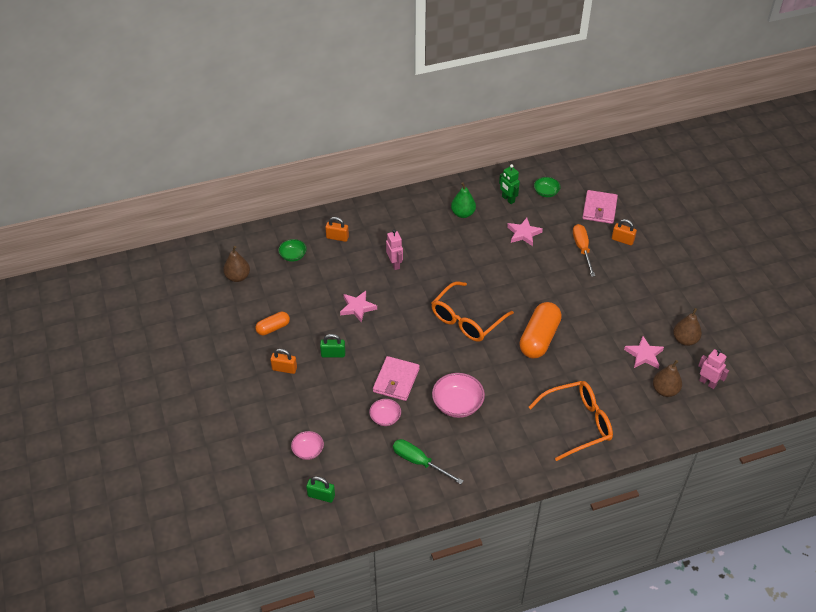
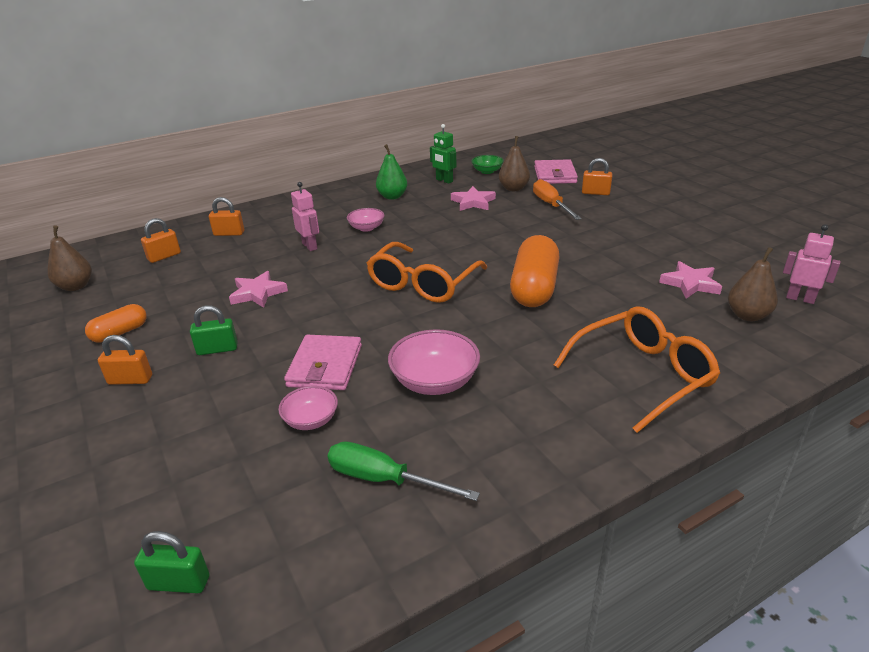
camera: 10 degrees left, 15 degrees down
green bowl [278,239,307,262] -> orange padlock [141,218,181,263]
pink bowl [291,431,324,460] -> pink bowl moved to [347,208,384,232]
brown pear [673,308,702,346] -> brown pear moved to [499,136,530,191]

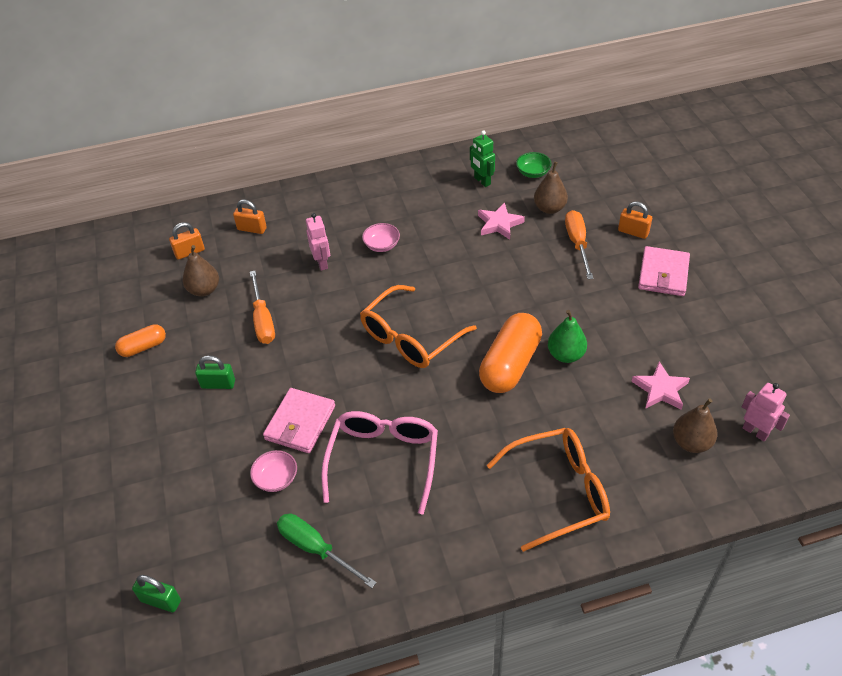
camera: 15 degrees right, 15 degrees up
brown pear [47,225,92,291] -> brown pear moved to [182,245,219,297]
orange padlock [98,335,152,385] -> none
pink star [229,271,288,308] -> orange screwdriver [250,271,275,344]
green pear [376,144,407,200] -> green pear moved to [548,310,587,363]
pink bowl [388,329,480,395] -> pink glasses [321,411,438,514]
pink wallet [534,159,578,184] -> pink wallet moved to [638,246,690,296]

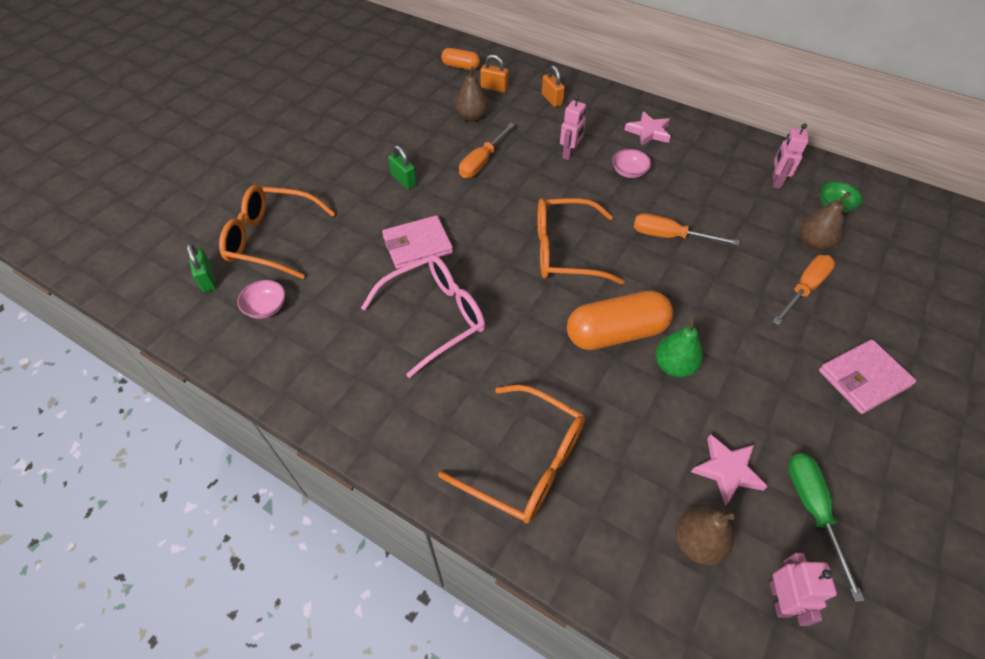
camera: 45 degrees right, 5 degrees up
orange capsule [115,324,166,357] -> orange capsule moved to [441,48,480,70]
pink bowl [250,450,297,492] -> pink bowl moved to [237,280,285,319]
green screwdriver [277,514,377,588] -> green screwdriver moved to [788,453,865,602]
green robot [470,130,495,187] -> pink robot [772,123,809,189]
pink star [478,202,525,240] -> pink star moved to [624,111,671,146]
orange padlock [618,201,652,239] -> none
none -> orange glasses [219,185,336,279]
none -> orange screwdriver [634,213,740,246]

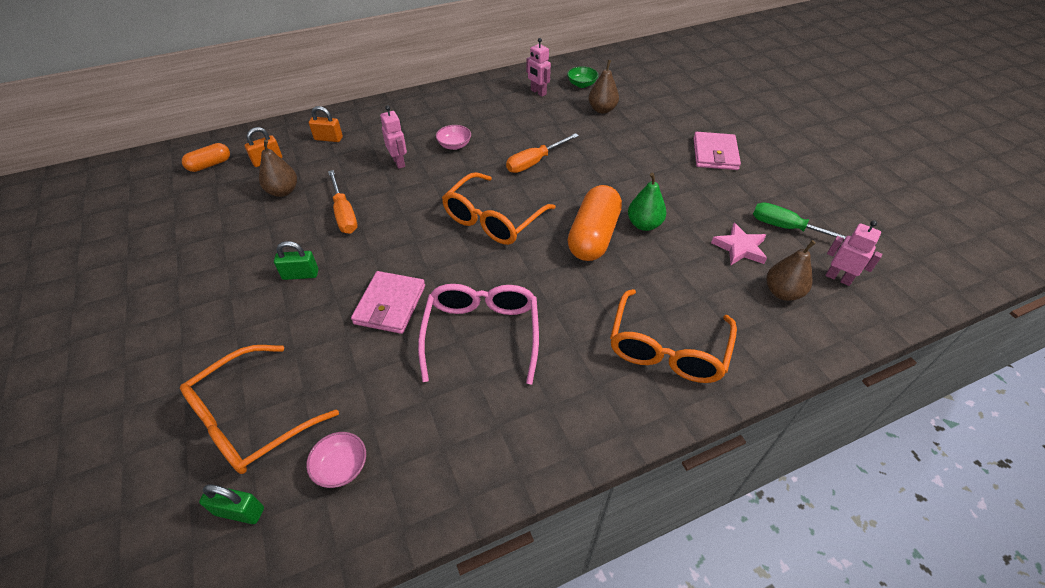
camera: 55 degrees left, 5 degrees down
orange glasses [438,385,585,523] -> orange glasses turned 135 degrees clockwise [610,289,737,383]
pink star [624,111,671,146] -> none
orange screwdriver [772,254,836,325] -> none

